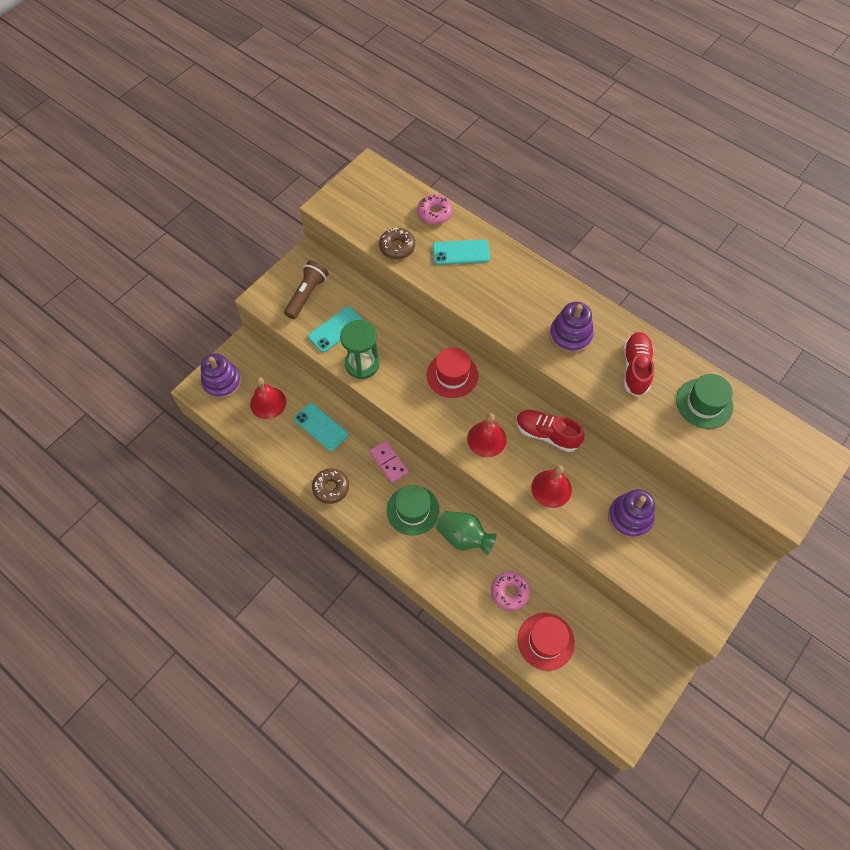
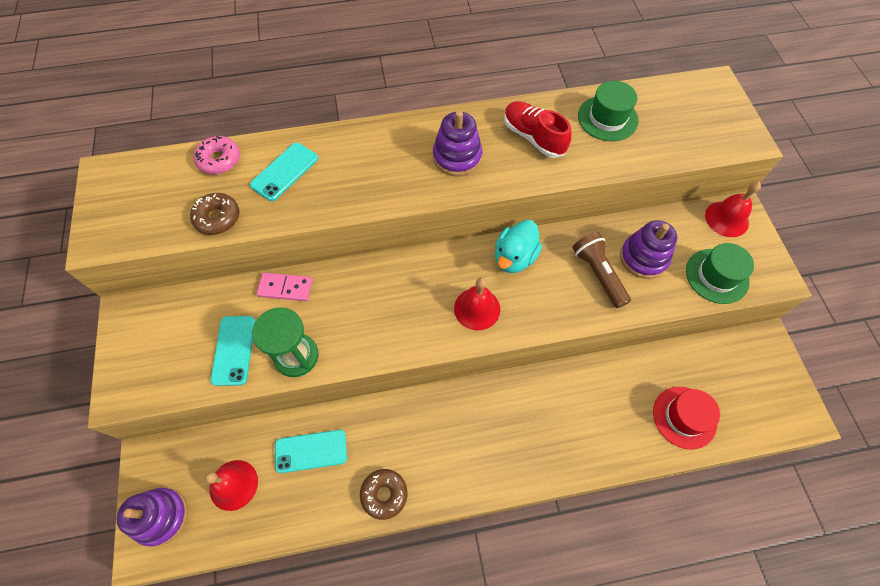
camera: 50 degrees left, 0 degrees up
brown flashlight [284,260,329,319] -> brown flashlight moved to [573,232,631,308]
pink domino [369,440,409,483] -> pink domino moved to [257,273,313,301]
green hat [387,485,439,536] -> green hat moved to [686,243,754,304]
red hat [426,347,478,398] -> none
green vase [436,511,496,555] -> none
pink donut [491,571,530,611] -> none
red shoe [516,410,584,452] -> turquoise duck [495,220,542,273]
red bell [531,465,572,508] -> red bell moved to [705,181,761,237]

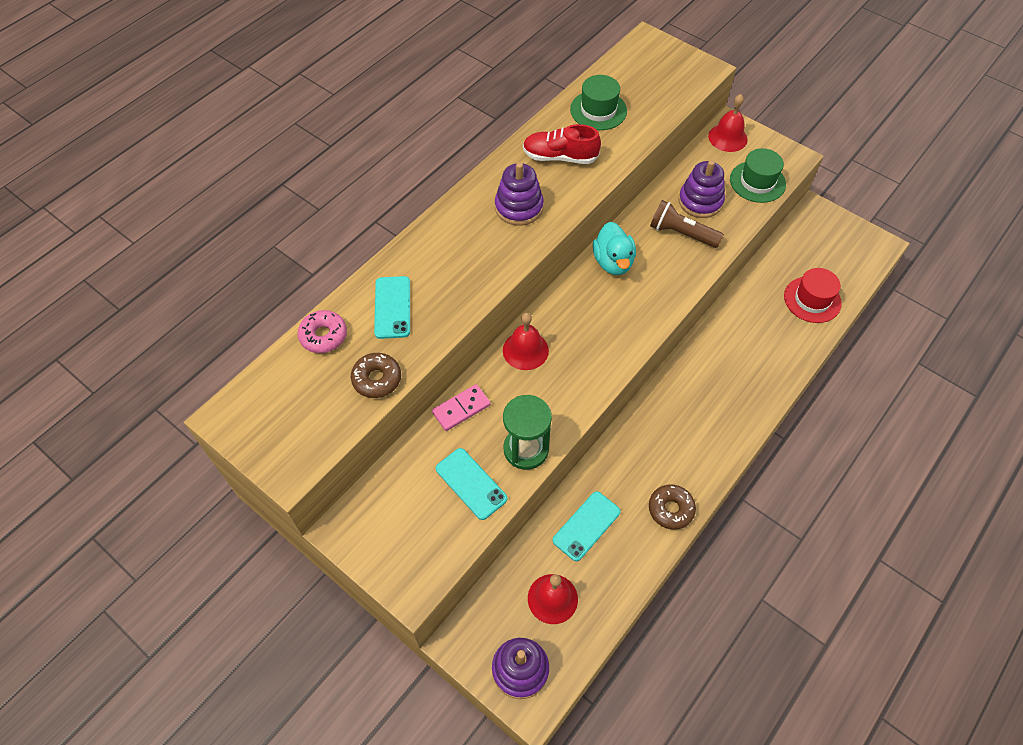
camera: 40 degrees left, 5 degrees down
red bell [454,277,500,330] -> red bell moved to [503,313,549,370]

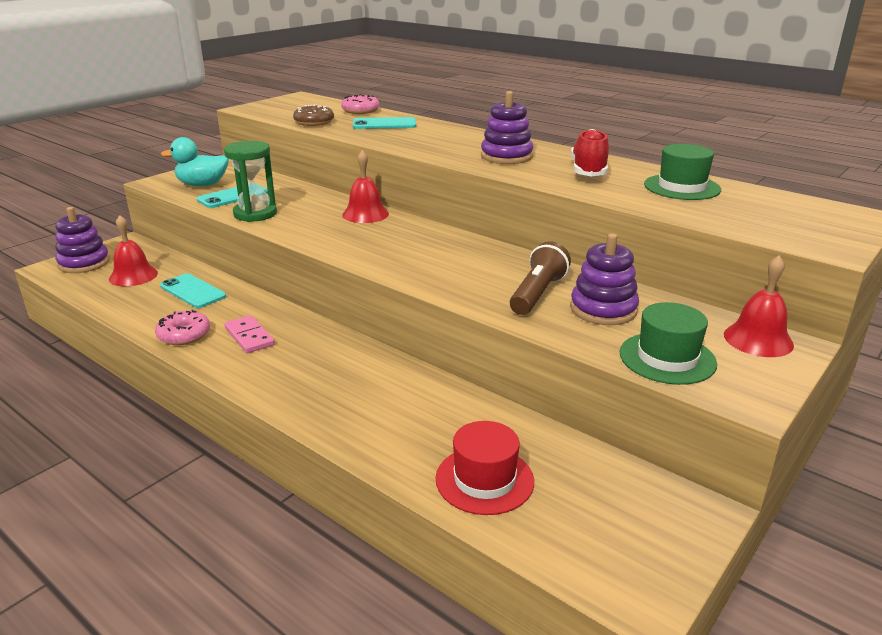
camera: 90 degrees right, 30 degrees down
pink domino [432,384,491,431] -> pink domino moved to [225,315,275,353]
turquoise duck [593,222,636,275] -> turquoise duck moved to [161,137,229,186]
brown donut [649,485,696,530] -> pink donut [155,310,210,345]

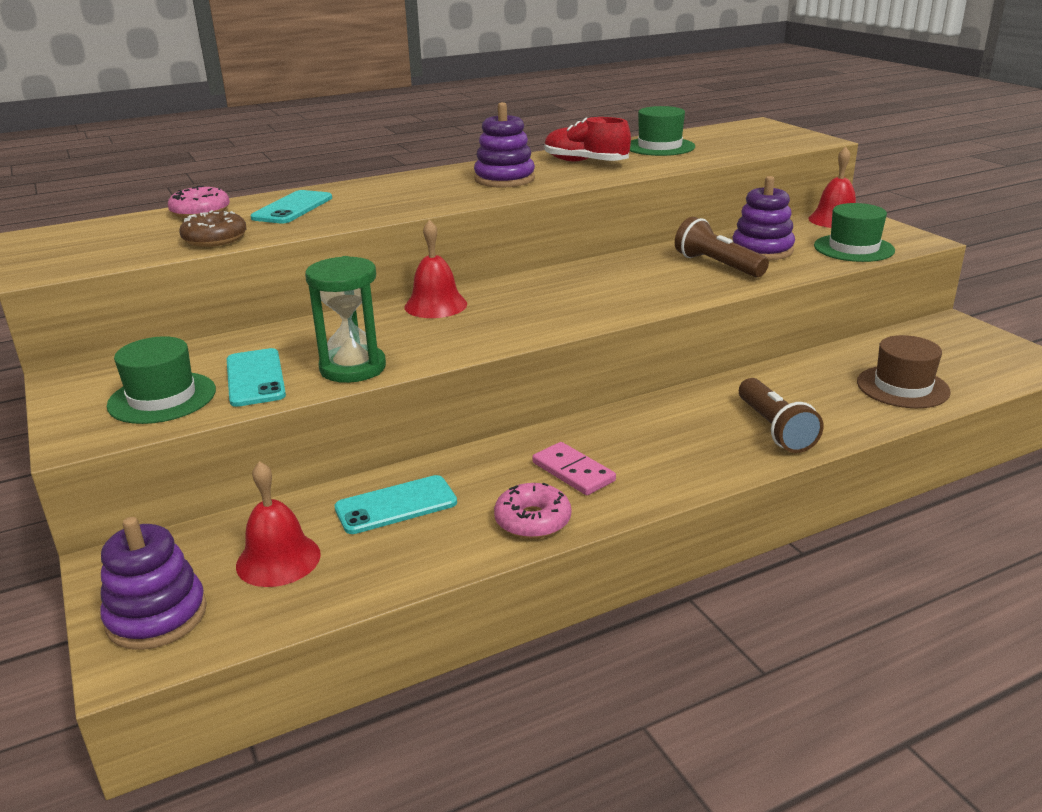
camera: 65 degrees left, 0 degrees up
turquoise duck [161,137,229,186] -> green hat [107,336,216,424]
pink domino [225,315,275,353] -> pink domino turned 60 degrees clockwise [532,442,616,495]
red hat [436,421,534,515] -> brown hat [857,335,951,408]
none -> brown flashlight [739,378,824,453]

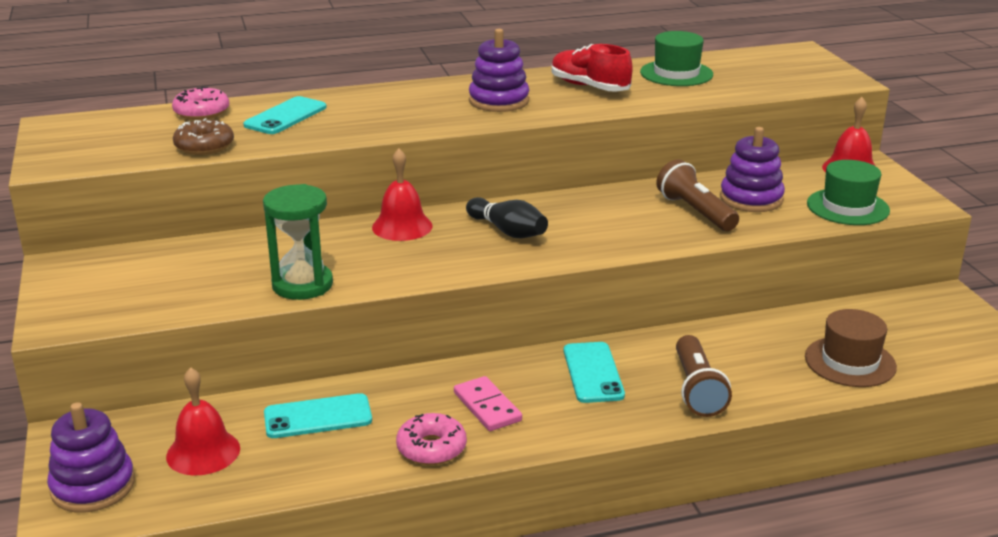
camera: 10 degrees right, 0 degrees up
green hat [107,336,216,424] -> none
turquoise phone [227,348,286,407] -> turquoise phone moved to [564,342,625,403]
none -> black bowling pin [466,197,548,238]

